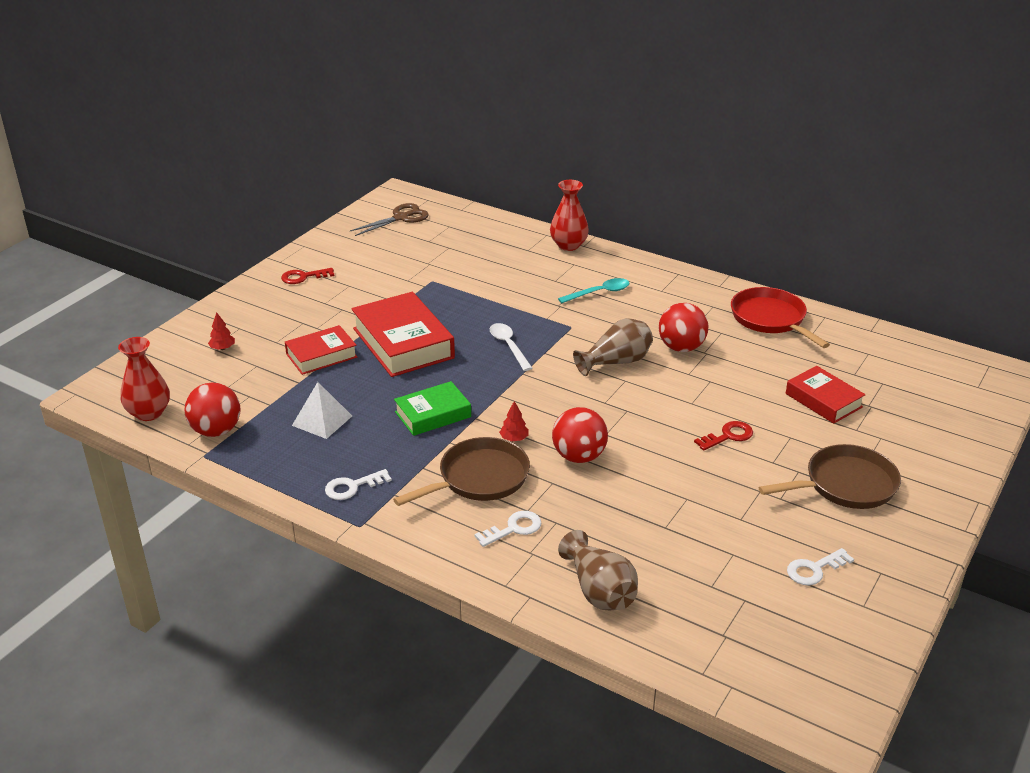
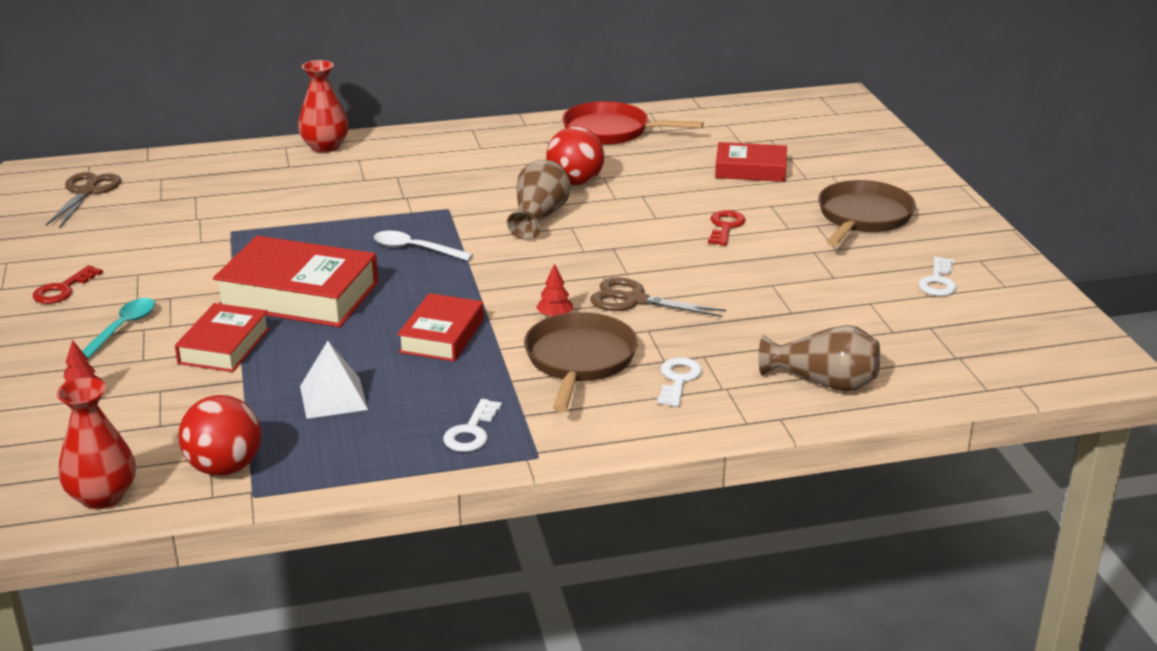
camera: 45 degrees left, 5 degrees down
green book [394,381,471,436] -> red book [397,293,484,362]
red ball [552,407,608,463] -> brown scissors [590,277,726,317]
turquoise spoon [558,278,629,303] -> turquoise spoon moved to [82,298,155,360]

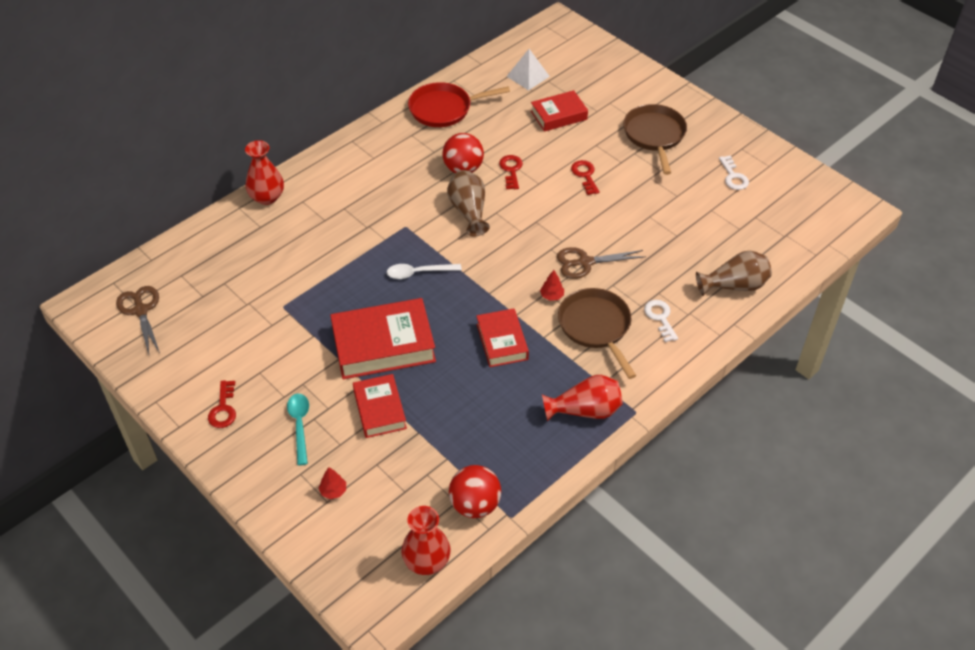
camera: 30 degrees left, 20 degrees up
white pyramid [300,341,368,419] -> white pyramid moved to [506,49,550,91]
white key [443,399,502,452] -> red vase [542,375,623,421]
none -> red key [499,155,523,189]

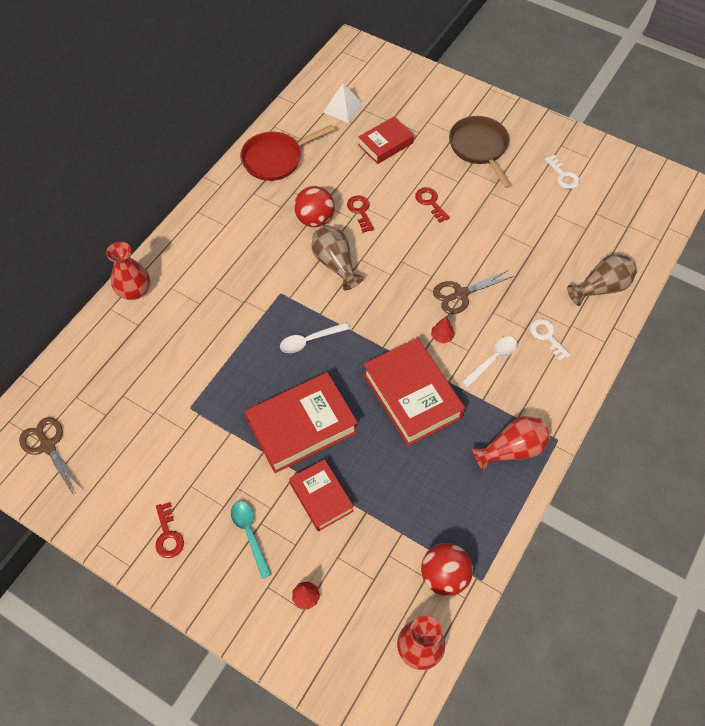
camera: 15 degrees left, 10 degrees up
red book [477,308,529,367] -> red book [363,338,465,446], size x1.65
brown pan [558,288,637,379] -> white spoon [462,336,518,388]

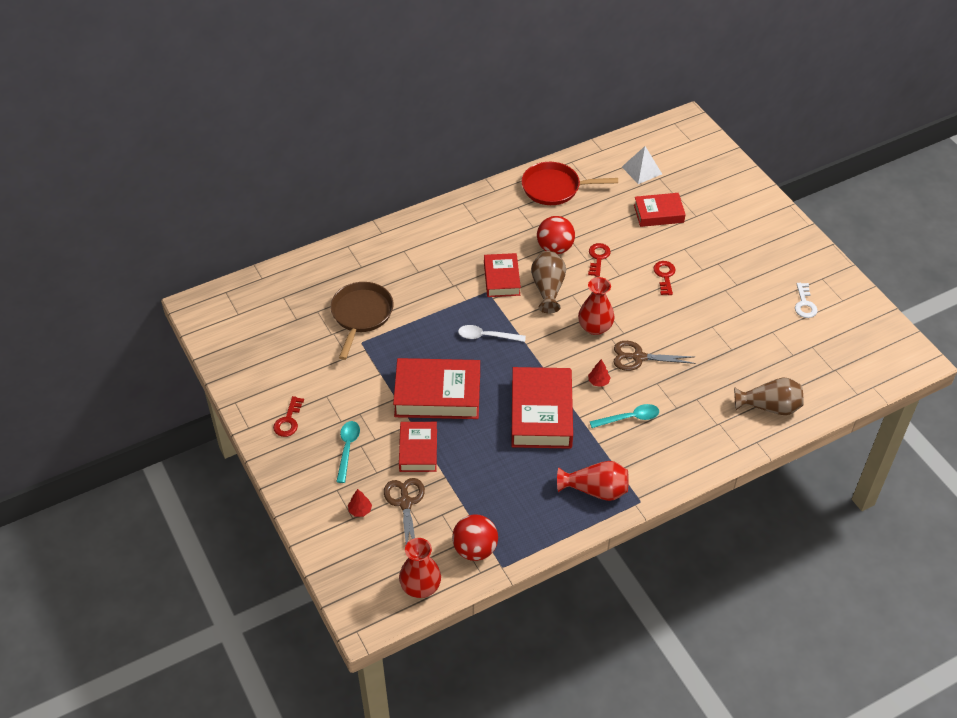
camera: 30 degrees right, 10 degrees down
brown scissors [19,417,83,496] -> brown scissors moved to [384,478,425,544]
red vase [106,242,150,300] -> red vase moved to [578,277,615,335]
brown pan [449,116,511,188] -> brown pan moved to [330,282,394,360]
white spoon [462,336,518,388] -> turquoise spoon [589,404,659,428]
white key [530,319,571,361] -> none
none -> red book [484,253,521,297]

